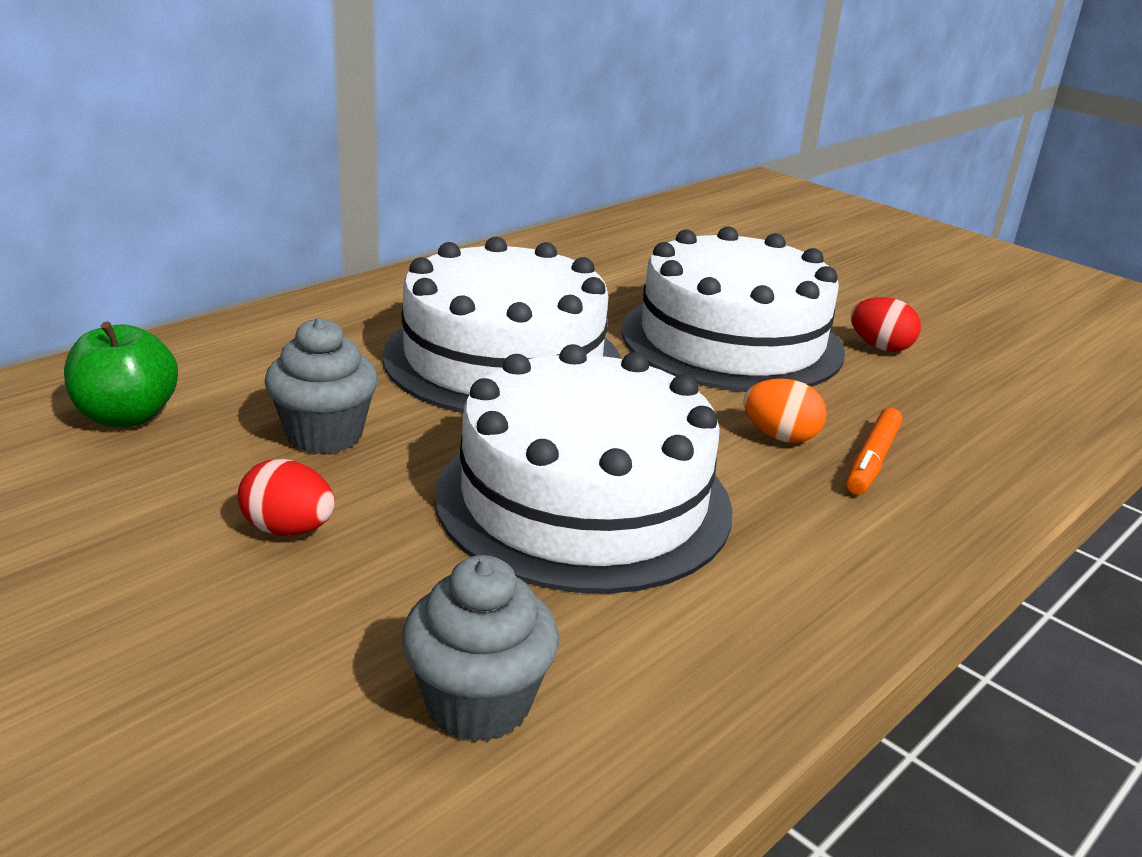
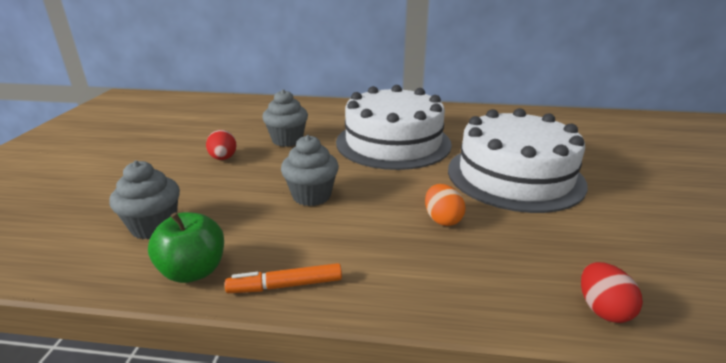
camera: 55 degrees right, 0 degrees up
green apple [64,321,178,427] -> green apple moved to [148,212,224,283]
white cake [435,344,733,594] -> grey cupcake [281,135,339,206]
orange marker [846,408,902,495] -> orange marker moved to [225,263,342,293]
red egg [851,297,921,352] -> red egg moved to [581,262,643,323]

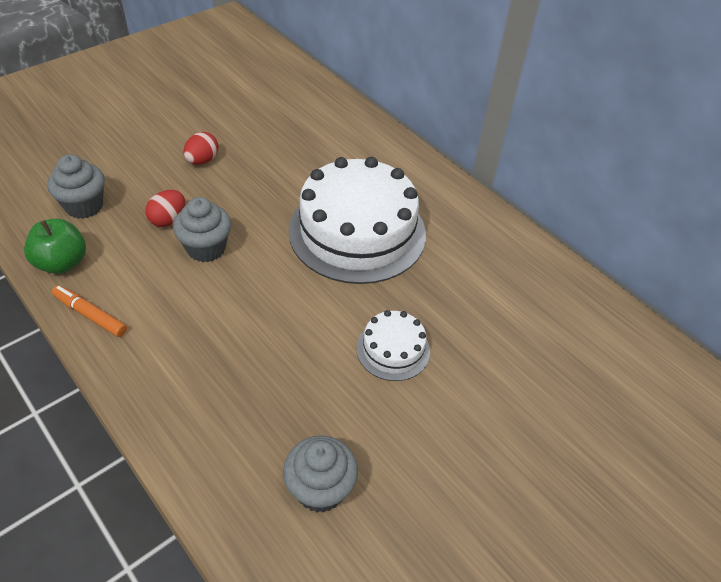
camera: 40 degrees right, 20 degrees up
grey cupcake [262,89,308,147] -> grey cupcake moved to [283,436,358,513]
orange egg [425,184,465,226] -> none
white cake [448,108,588,213] -> white cake [357,310,430,381], size x0.47
red egg [581,262,643,323] -> red egg moved to [145,190,185,227]

